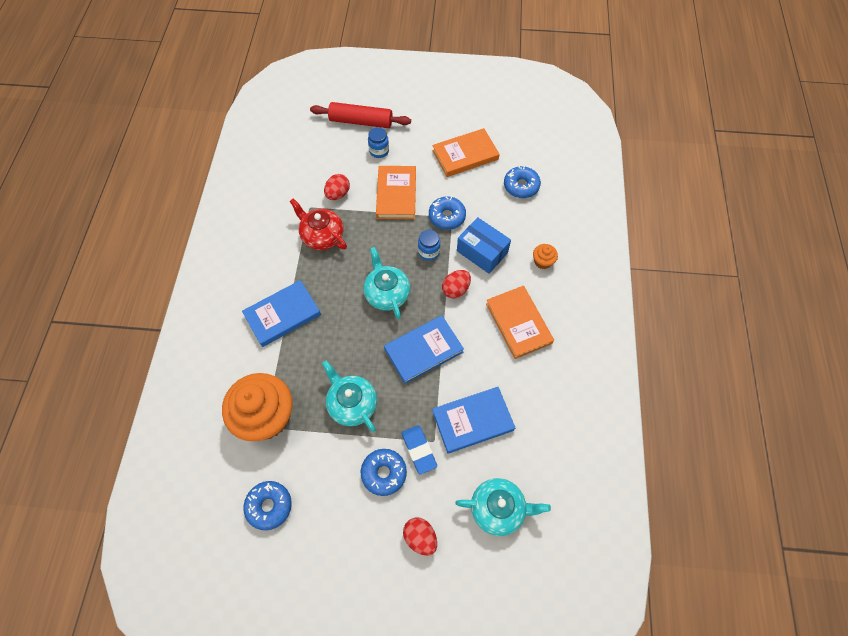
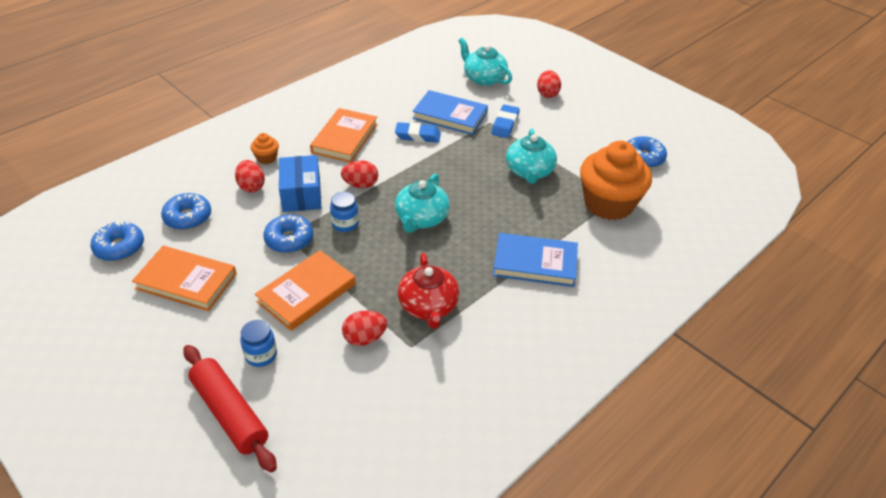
camera: 140 degrees left, 20 degrees down
blue donut [361,449,407,496] -> blue donut moved to [90,220,144,261]
blue book [384,315,464,384] -> none
none -> red egg [235,160,265,193]
none -> blue eraser [395,122,441,143]

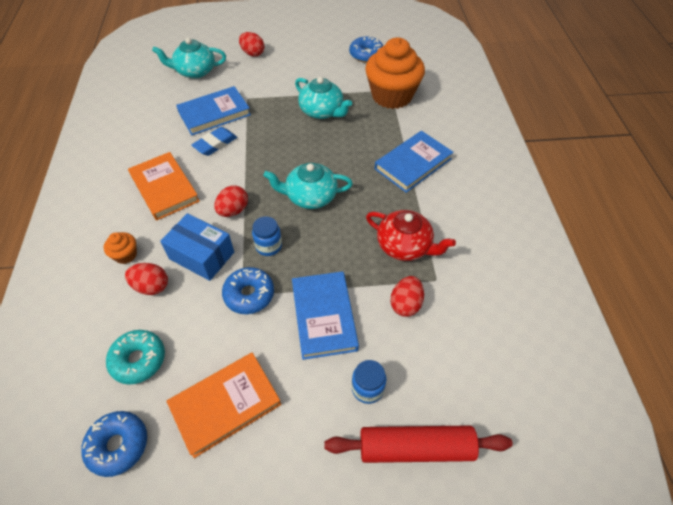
camera: 50 degrees left, 10 degrees up
blue donut [161,193,211,230] -> turquoise donut [106,330,165,385]
orange book [255,250,356,331] -> blue book [292,271,359,360]
turquoise teapot [395,174,450,233] -> turquoise teapot turned 120 degrees clockwise [263,163,353,209]
blue eraser [491,105,520,138] -> none

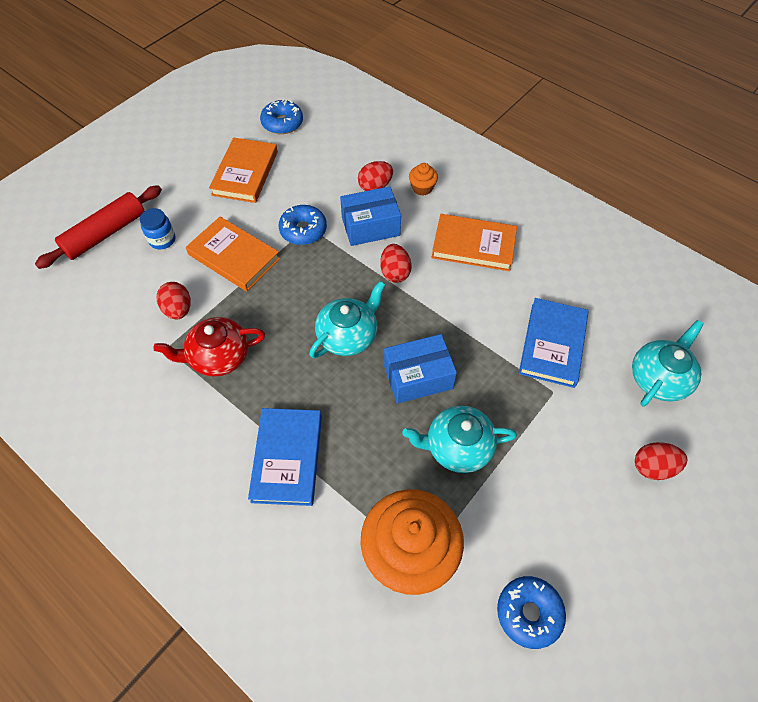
camera: 135 degrees right, 5 degrees up
turquoise donut [106,330,165,385] -> none
blue eraser [191,127,237,156] -> none
blue jar [252,216,282,256] -> none
blue book [292,271,359,360] -> orange book [186,216,280,291]
none -> blue box [384,334,457,404]

